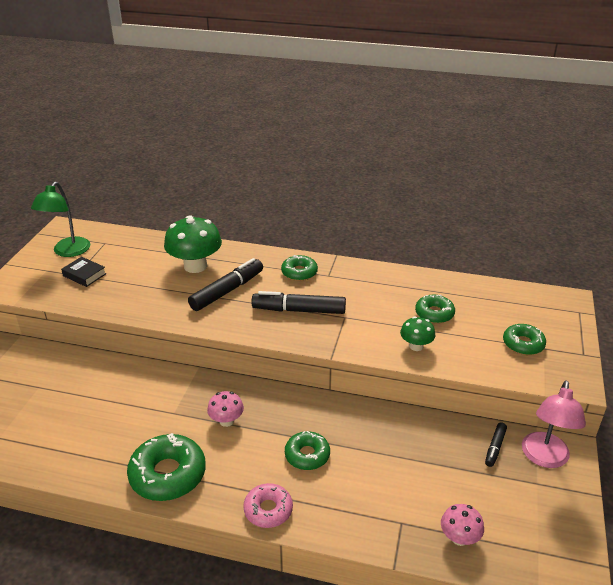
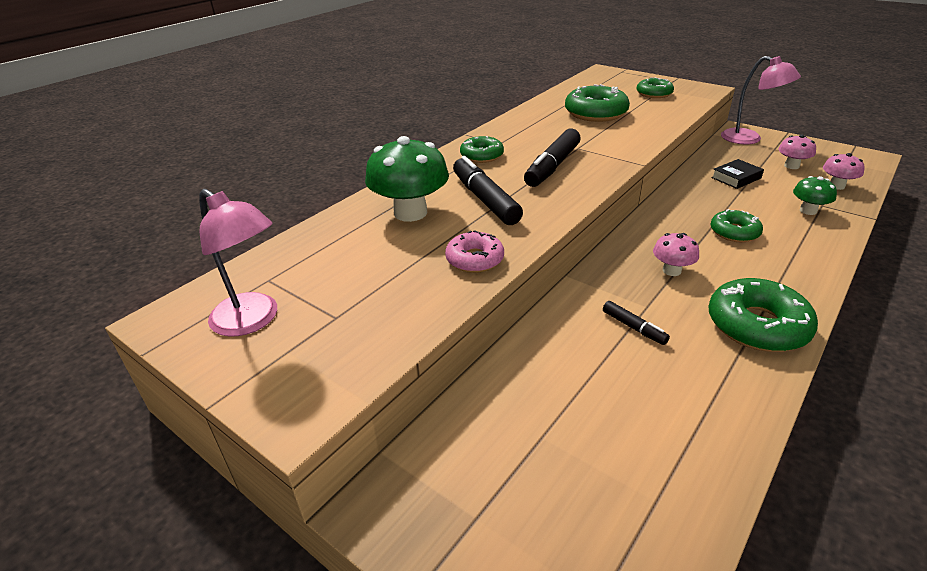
camera: 65 degrees left, 0 degrees up
green lamp [31,182,90,257] -> pink lamp [199,189,277,336]
black book [61,257,106,287] -> black book moved to [711,159,764,189]
pink donut [243,483,293,528] -> pink donut moved to [445,230,504,273]
green mushroom [400,316,436,351] -> green mushroom moved to [793,176,837,215]
green donut [415,295,455,324] -> green donut [565,84,630,122], size x1.64
black marker [485,422,507,467] -> black marker moved to [603,301,670,345]
none -> pink mushroom [778,135,816,169]

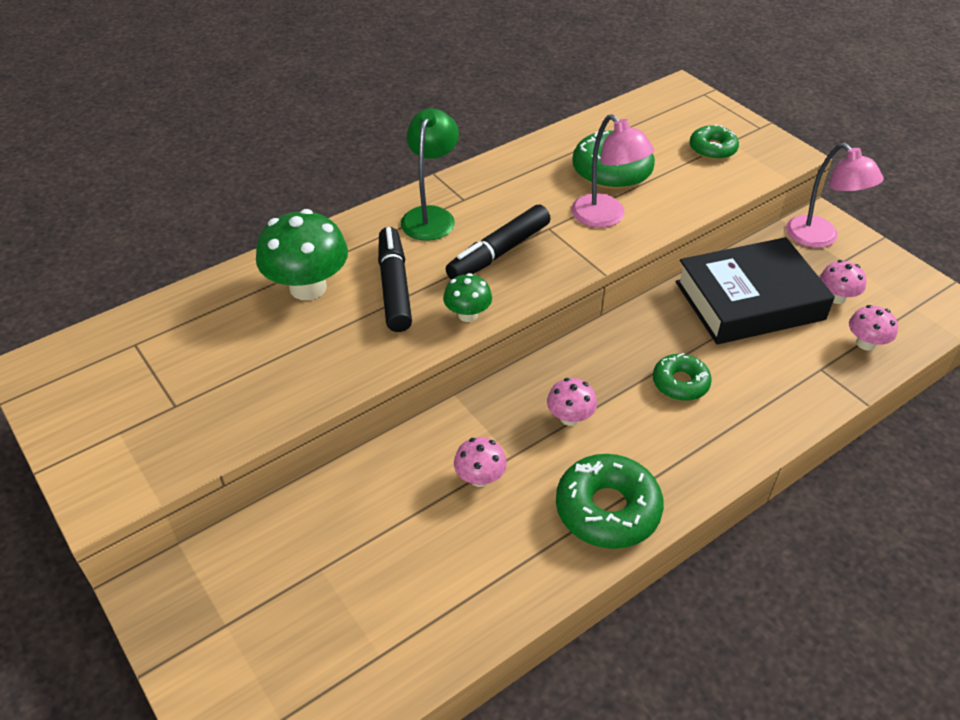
camera: 15 degrees right, 10 degrees up
pink lamp [199,189,277,336] -> pink lamp moved to [571,114,654,228]
pink donut [445,230,504,273] -> none
green donut [460,136,504,163] -> green lamp [401,108,459,241]
black marker [603,301,670,345] -> pink mushroom [454,437,507,487]
black book [711,159,764,189] -> black book [675,237,835,344], size x2.43
green mushroom [793,176,837,215] -> green mushroom moved to [443,273,492,322]

